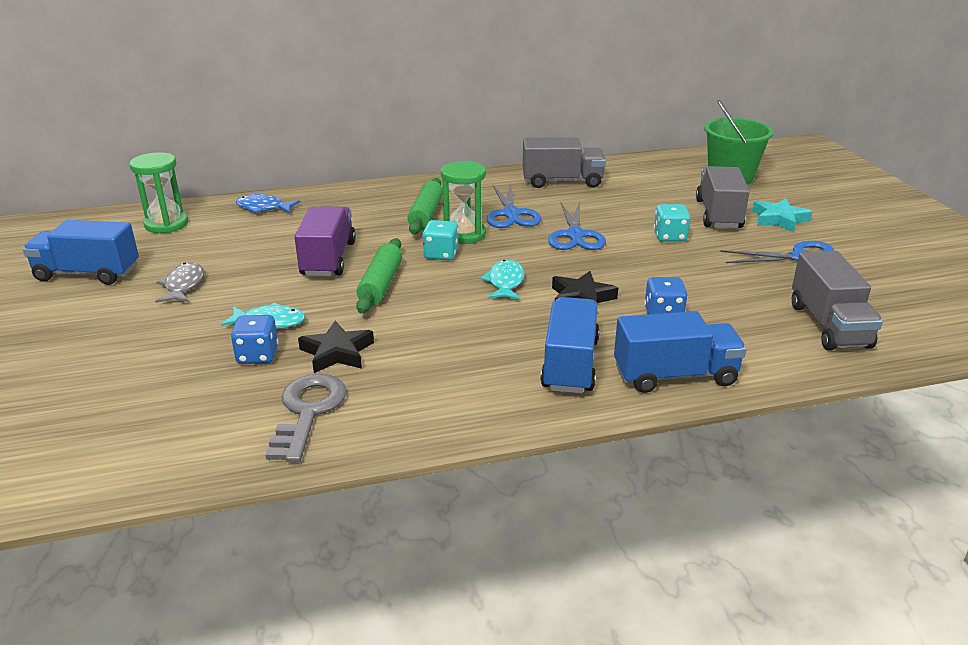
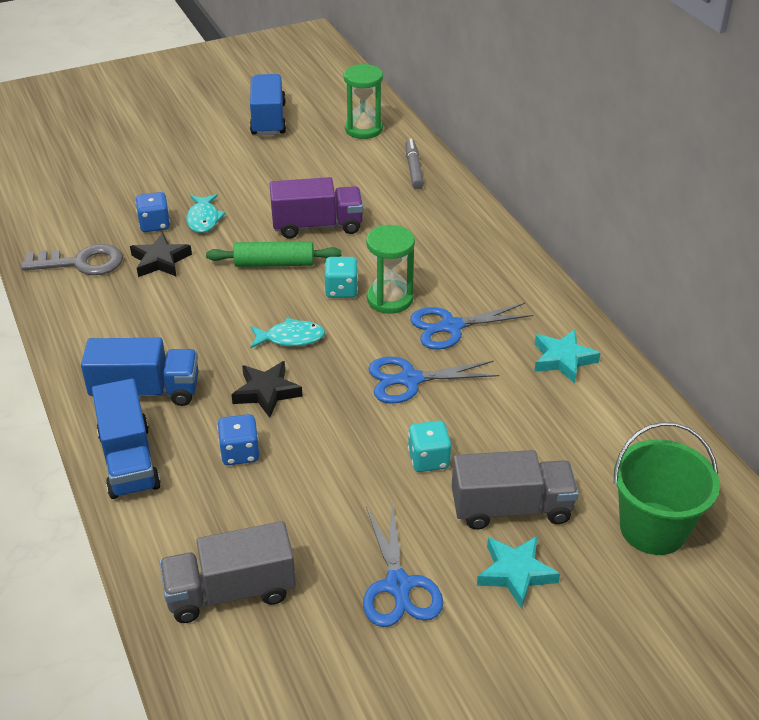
camera: 80 degrees right, 10 degrees up
grey fish [155,262,204,303] -> none
blue fish [236,194,300,213] -> grey marker [406,138,424,189]
green rolling pin [408,178,443,234] -> none
grey truck [523,137,606,188] -> turquoise star [534,329,600,383]

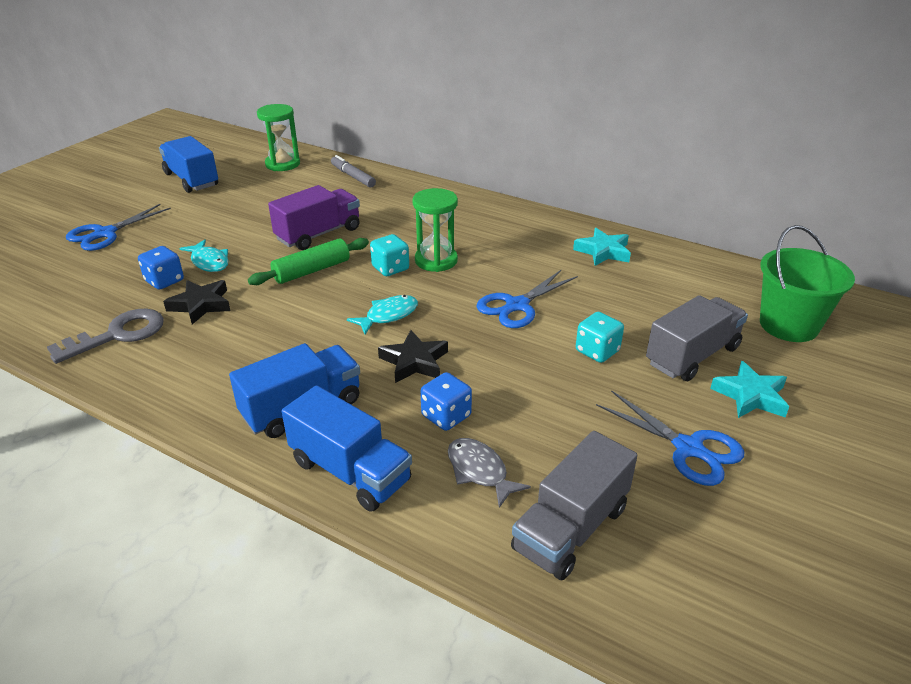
camera: 35 degrees left, 5 degrees down
blue scissors [410,303,534,350] -> blue scissors moved to [66,204,171,251]
none -> grey fish [448,438,531,508]

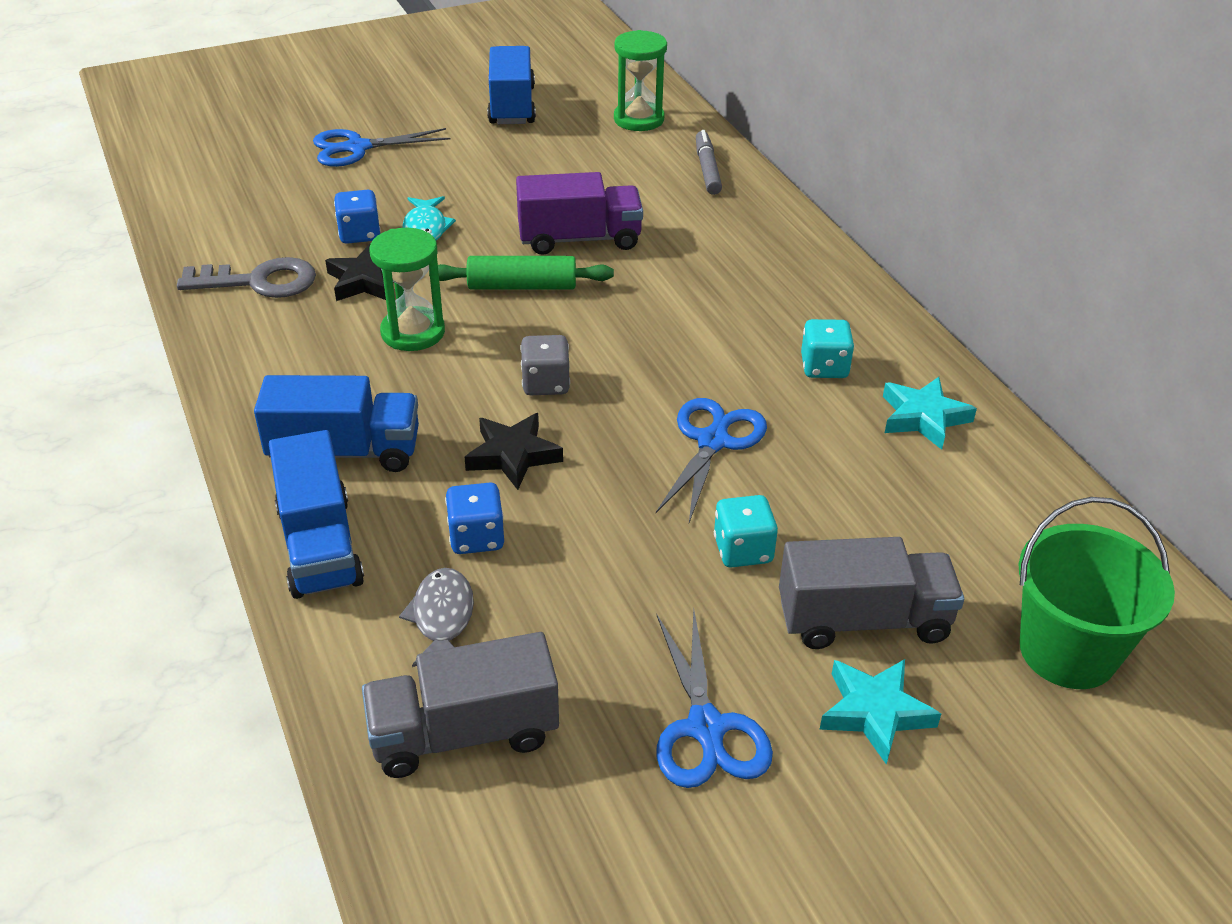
camera: 35 degrees right, 5 degrees up
turquoise fish [347,295,418,335] -> grey dice [520,335,570,395]
turquoise dice [370,234,409,276] -> turquoise dice moved to [801,319,854,378]
green hourglass [413,188,458,272] -> green hourglass moved to [369,228,445,351]
blue scissors [476,270,578,328] -> blue scissors turned 120 degrees clockwise [656,398,767,523]

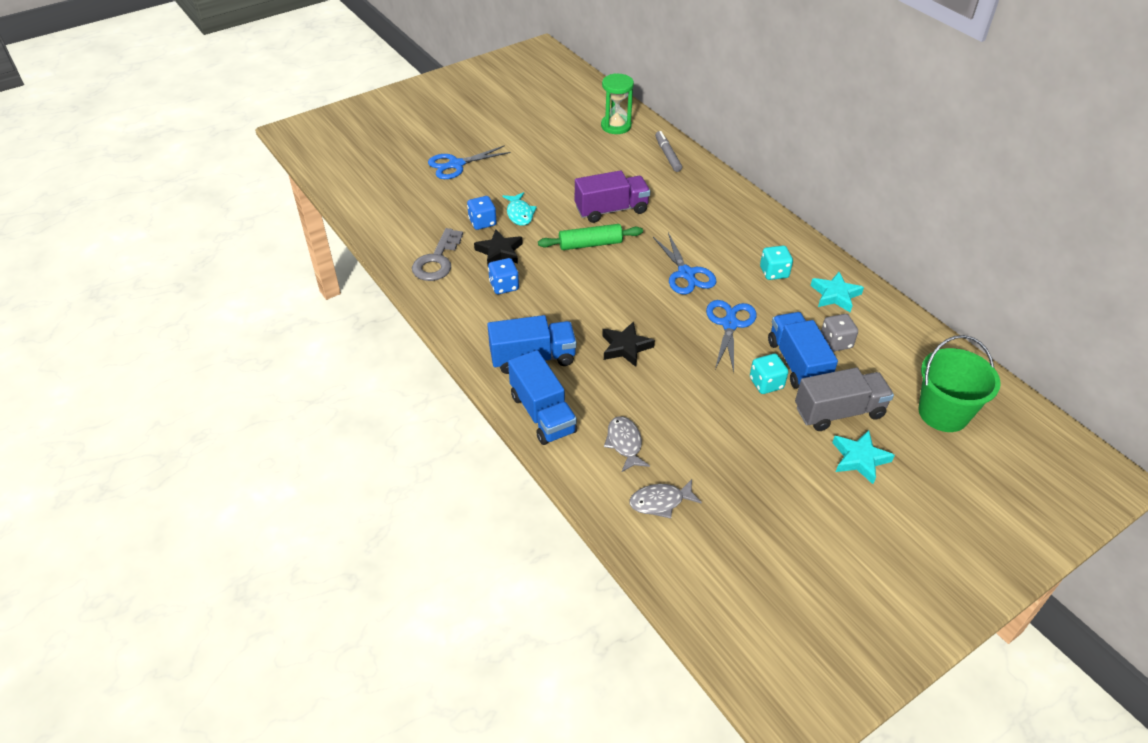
camera: 10 degrees left, 5 degrees up
grey key [177,257,316,298] -> grey key turned 120 degrees clockwise [412,228,463,281]
grey truck [362,632,559,778] -> grey fish [629,479,702,518]
green hourglass [369,228,445,351] -> none
blue dice [445,483,504,554] -> blue dice moved to [488,258,519,294]
blue truck [487,46,536,124] -> blue truck moved to [768,312,838,389]
grey dice [520,335,570,395] -> grey dice moved to [821,314,858,352]
blue scissors [656,609,773,788] -> blue scissors moved to [653,233,717,295]

